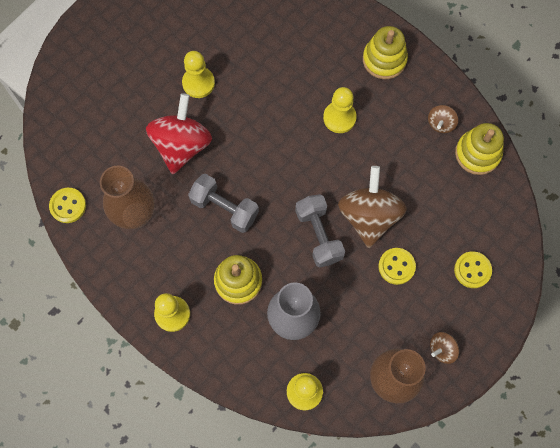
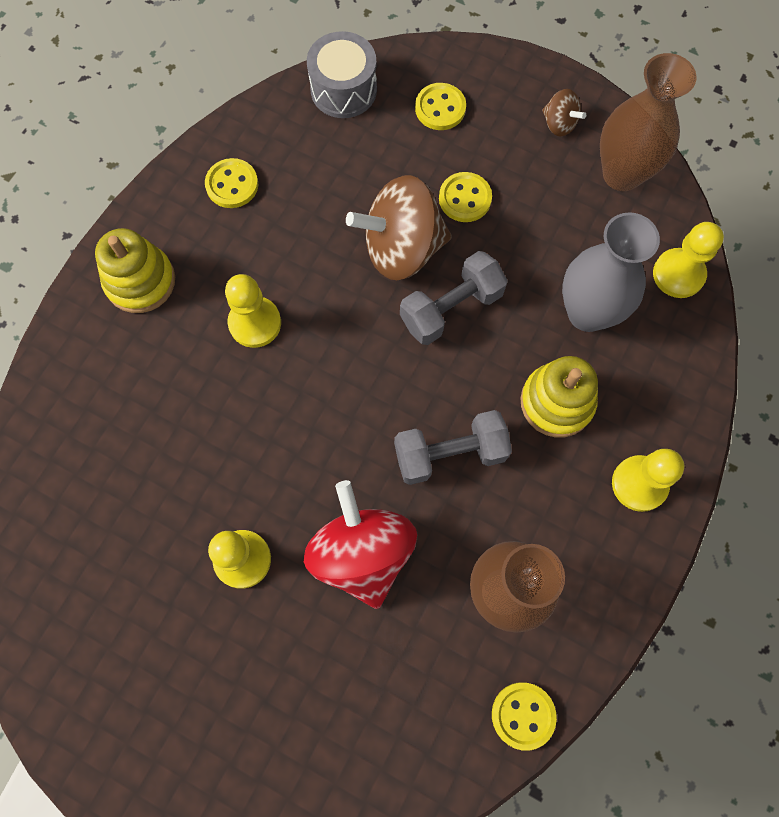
camera: 105 degrees left, 0 degrees up
red spinning top [146,93,212,174] -> red spinning top turned 75 degrees clockwise [304,480,417,609]
grey dumbbell [188,174,259,233] -> grey dumbbell turned 60 degrees clockwise [394,410,512,485]
brown spinning top [428,105,458,133] -> yellow button [205,158,258,208]
yellow stacking toy [455,123,504,175] -> none
none -> grey drum [307,31,377,118]

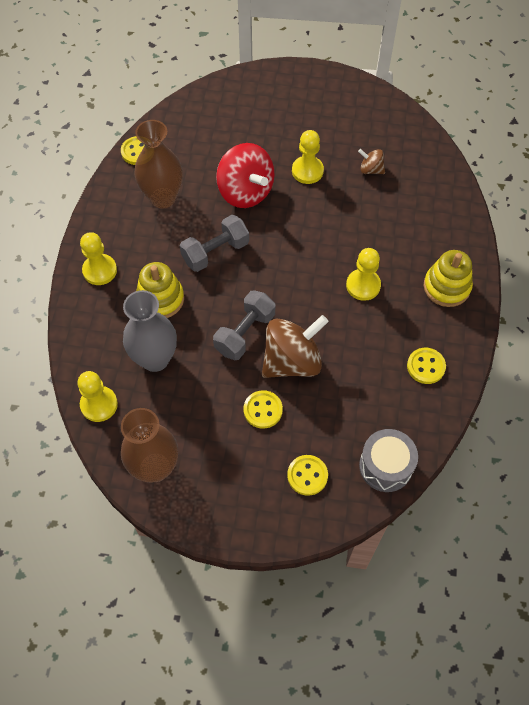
camera: 160 degrees right, 10 degrees down
brown spinning top [542,89,586,136] -> brown spinning top moved to [358,149,385,174]

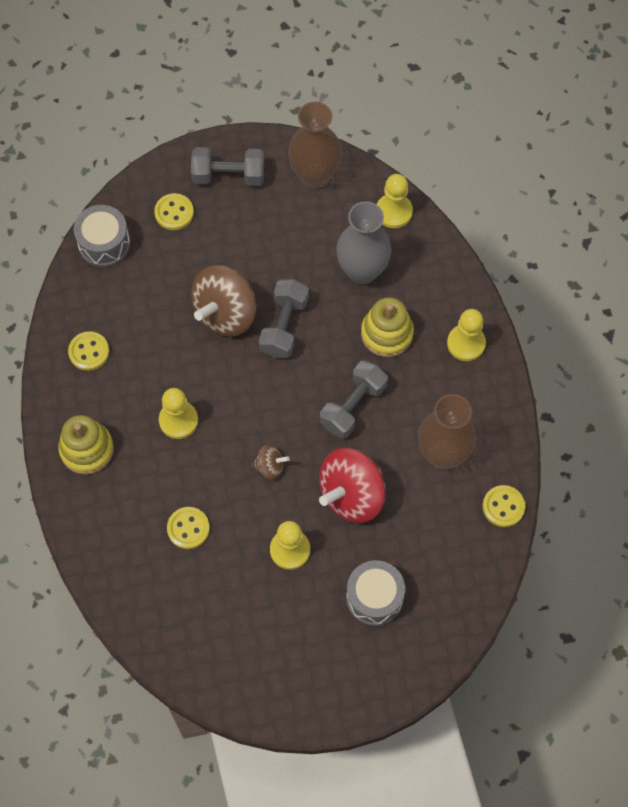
camera: 160 degrees right, 5 degrees up
red spinning top [216,143,274,208] -> red spinning top turned 75 degrees counterclockwise [319,448,386,523]
yellow button [243,390,283,429] -> yellow button moved to [167,507,210,549]
brown spinning top [358,149,385,174] -> brown spinning top moved to [252,444,290,480]
none -> grey dumbbell [191,147,264,186]
none -> grey drum [346,560,405,626]

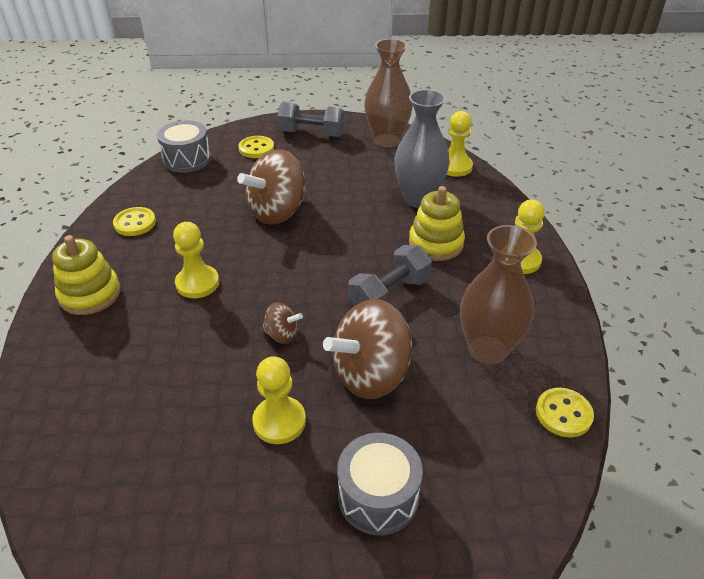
camera: 10 degrees right, 25 degrees down
yellow button [167,507,210,549] -> none
grey dumbbell [259,279,309,358] -> none
red spinning top [319,448,386,523] -> brown spinning top [323,299,413,399]

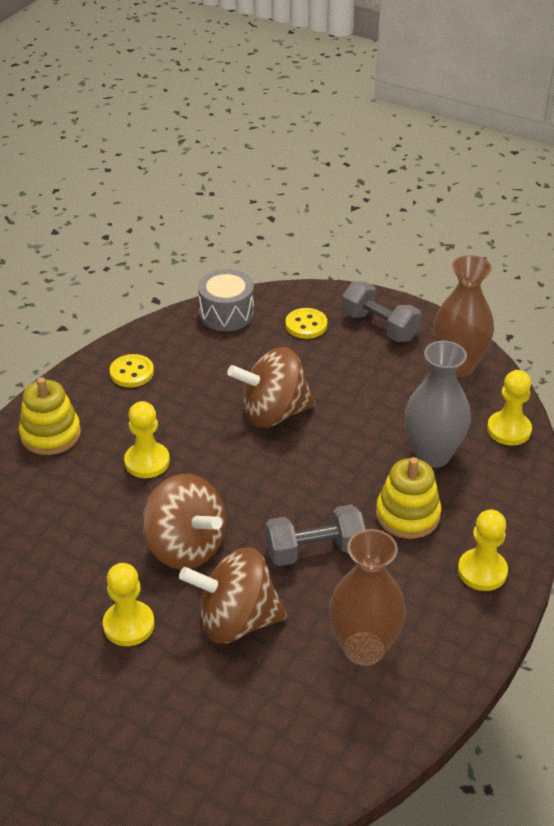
camera: 30 degrees right, 0 degrees up
brown spinning top [261,302,303,344] -> brown spinning top [143,474,226,570], size x2.13
grey drum [337,433,423,535] -> none
yellow button [536,388,594,437] -> none

